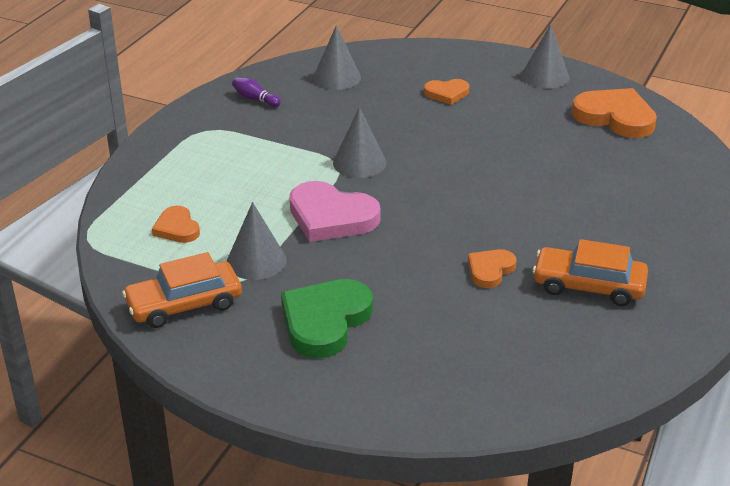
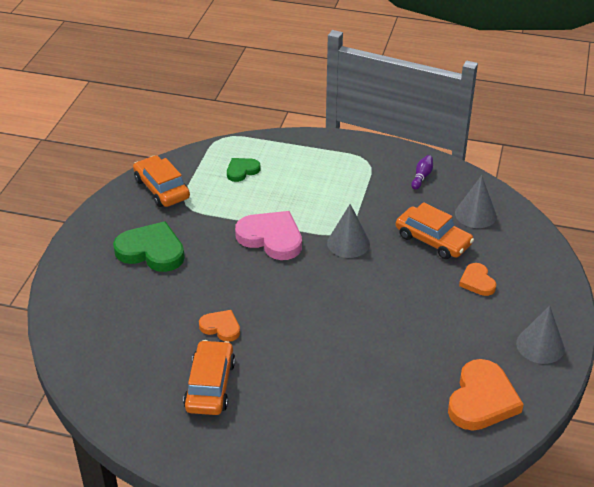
camera: 80 degrees right, 5 degrees up
orange heart [152,206,200,243] -> green heart [227,158,261,182]
grey cone [227,202,287,280] -> none
pink heart [289,181,381,242] -> pink heart turned 105 degrees clockwise [235,211,302,260]
none -> orange car [395,202,474,259]

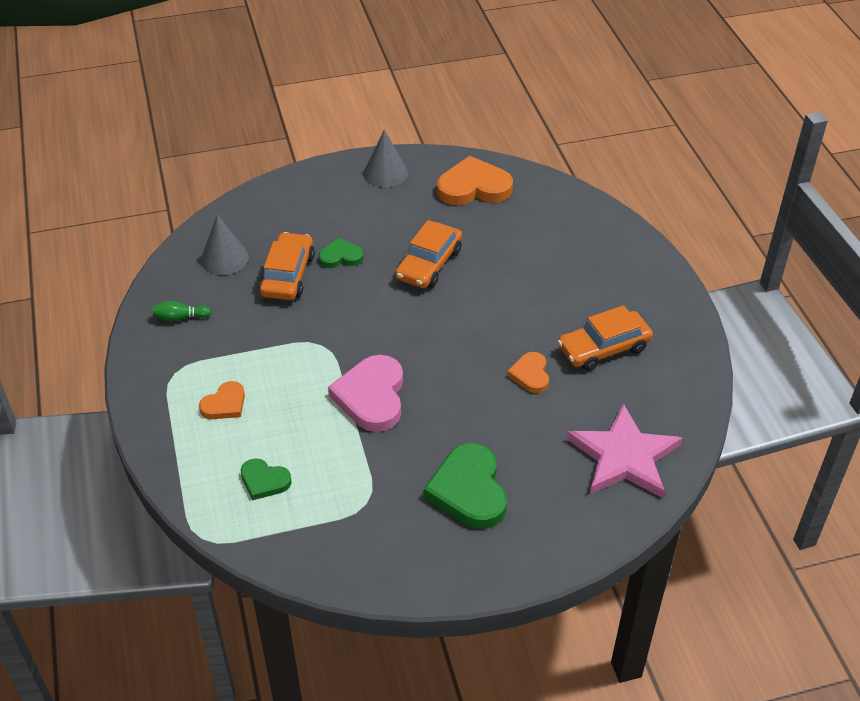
camera: 120 degrees left, 5 degrees up
orange car [133,155,190,207] -> orange car moved to [395,220,462,288]
grey cone [327,204,370,258] -> none
purple bowling pin [411,155,433,190] -> green bowling pin [153,301,211,322]
orange heart [459,263,496,296] -> orange heart moved to [199,381,245,419]
none -> green heart [319,238,364,268]
none -> pink star [567,403,682,498]

